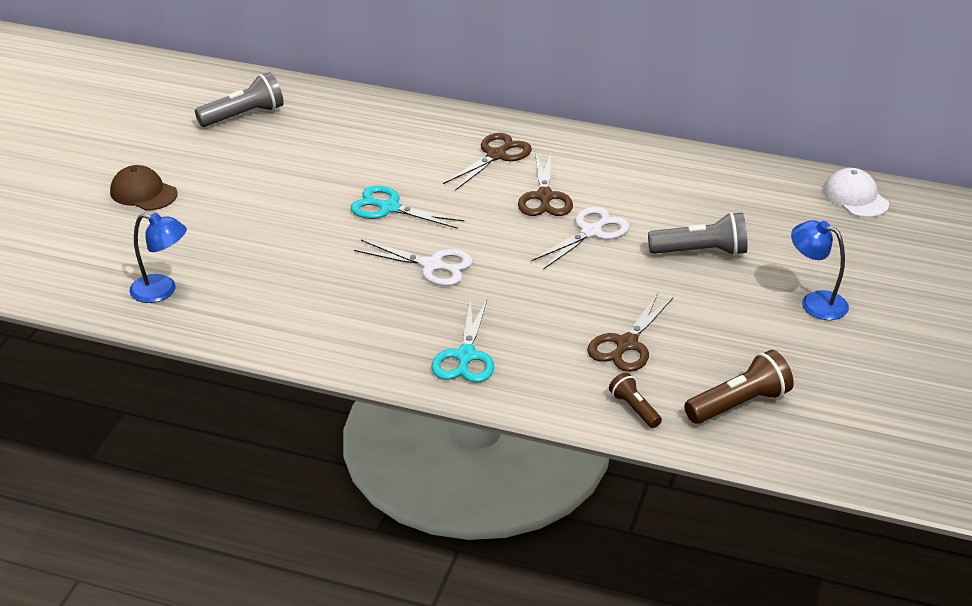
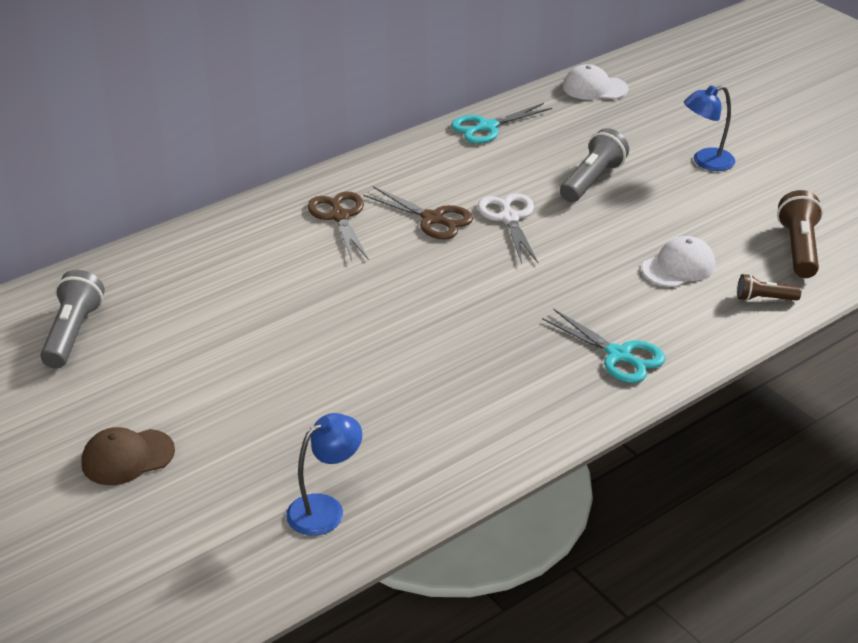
camera: 55 degrees left, 0 degrees up
turquoise scissors [350,186,464,229] -> turquoise scissors moved to [451,103,552,144]
white scissors [354,240,473,286] -> none
brown scissors [587,293,673,372] -> white cap [642,236,716,287]

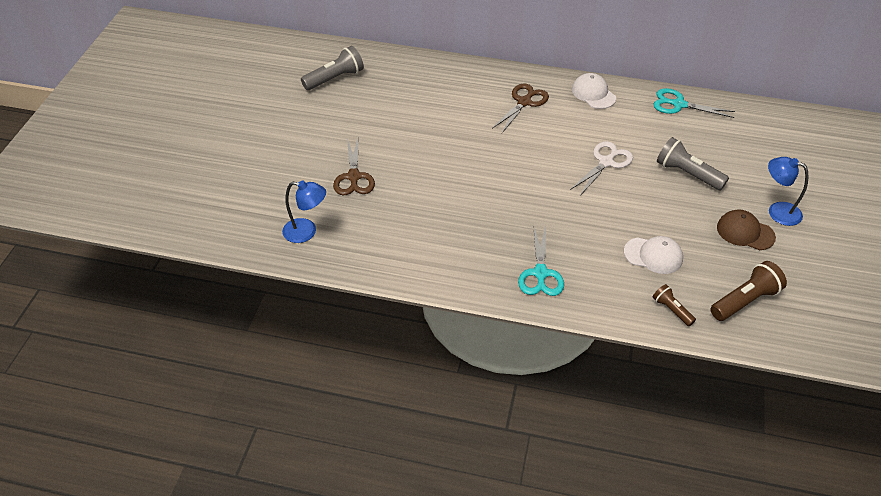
camera: 50 degrees right, 10 degrees up
brown cap [81,427,175,485] -> brown cap moved to [717,209,776,250]
brown scissors [363,186,473,239] -> brown scissors moved to [333,138,375,195]
grey flashlight [560,128,629,202] -> grey flashlight turned 135 degrees counterclockwise [657,137,729,190]
white cap [563,64,629,100] -> white cap moved to [572,73,616,109]

